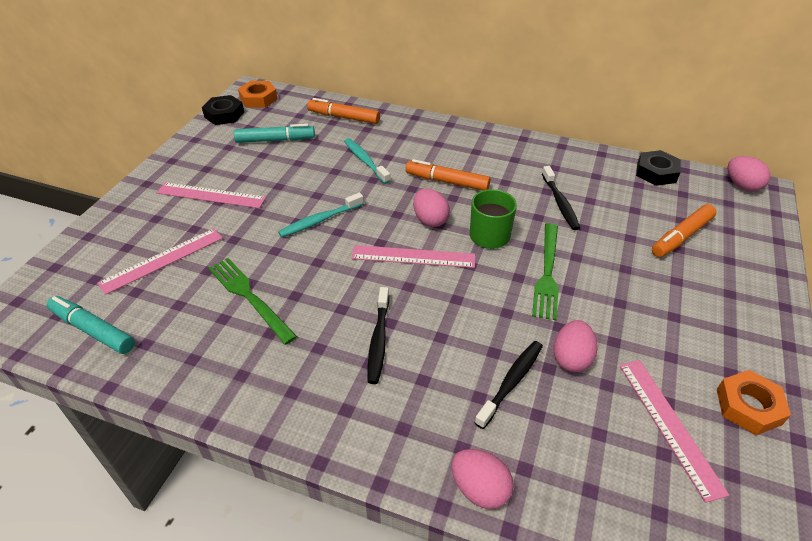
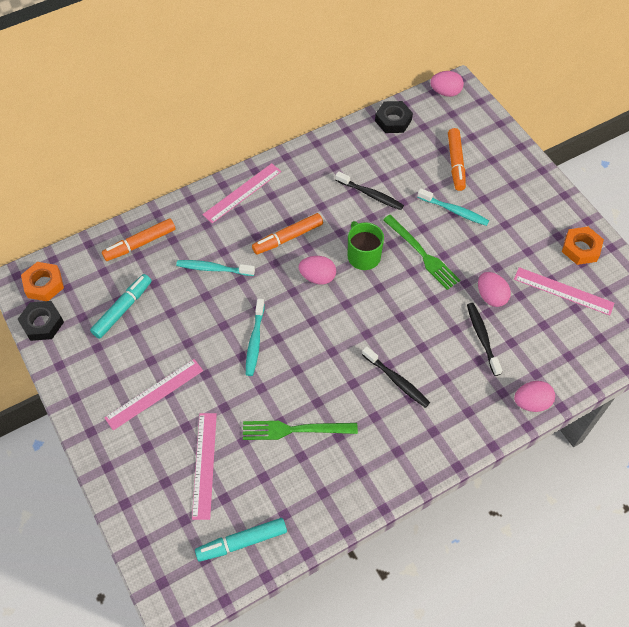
camera: 50 degrees left, 15 degrees up
pink ruler [351,245,475,268] -> pink ruler moved to [202,163,281,223]
none -> turquoise toothbrush [417,188,489,226]

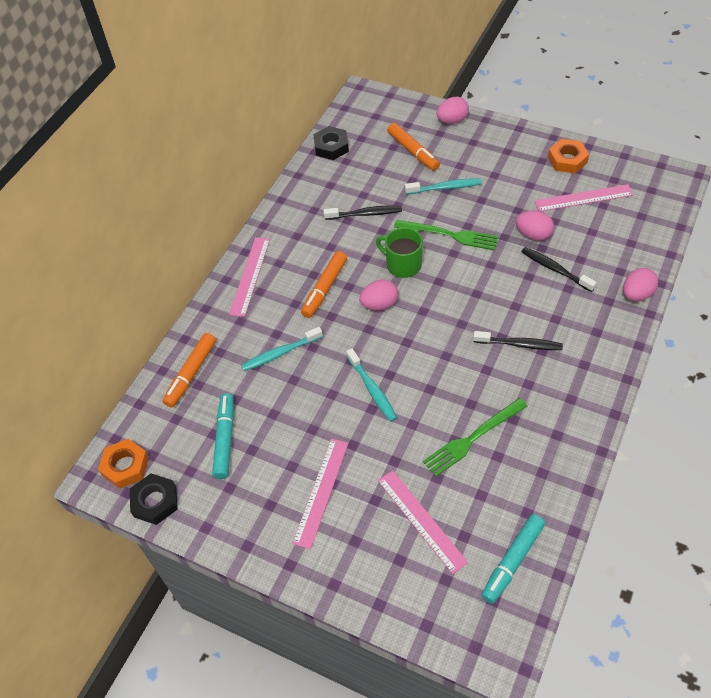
camera: 30 degrees left, 5 degrees down
pink egg [430,71,464,97] -> pink egg moved to [437,97,469,124]

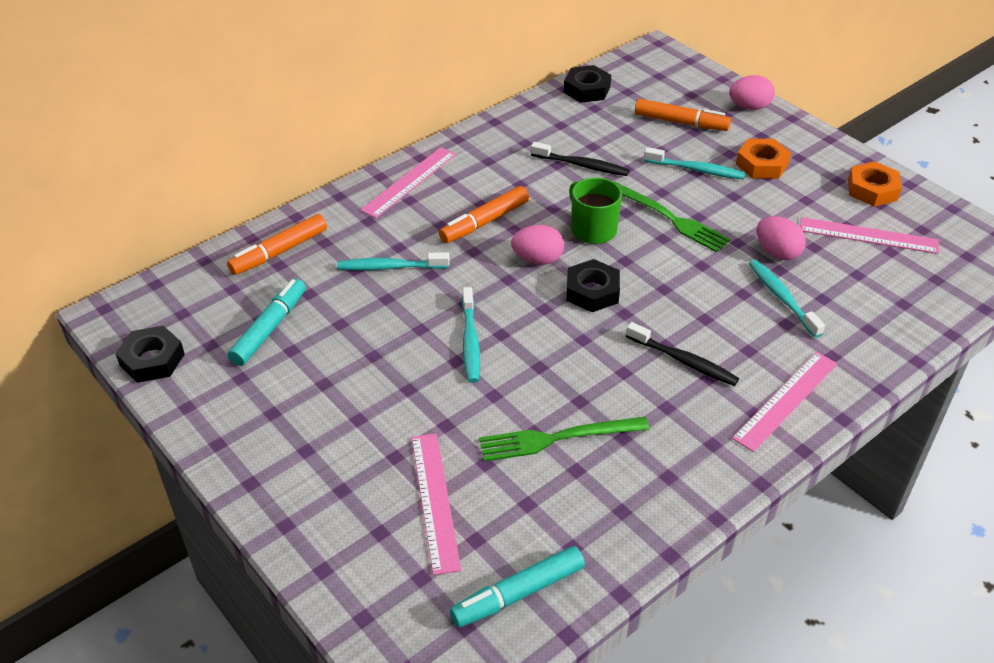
camera: 20 degrees right, 10 degrees down
orange nut [98,439,149,489] -> orange nut moved to [736,139,791,179]
pink ruler [292,438,349,549] -> pink ruler moved to [732,352,837,452]
orange marker [387,123,440,171] -> orange marker turned 60 degrees counterclockwise [635,99,731,131]
black toothbrush [521,247,597,292] -> turquoise toothbrush [749,260,825,338]
pink egg [623,268,658,301] -> none
none -> black nut [566,259,620,312]

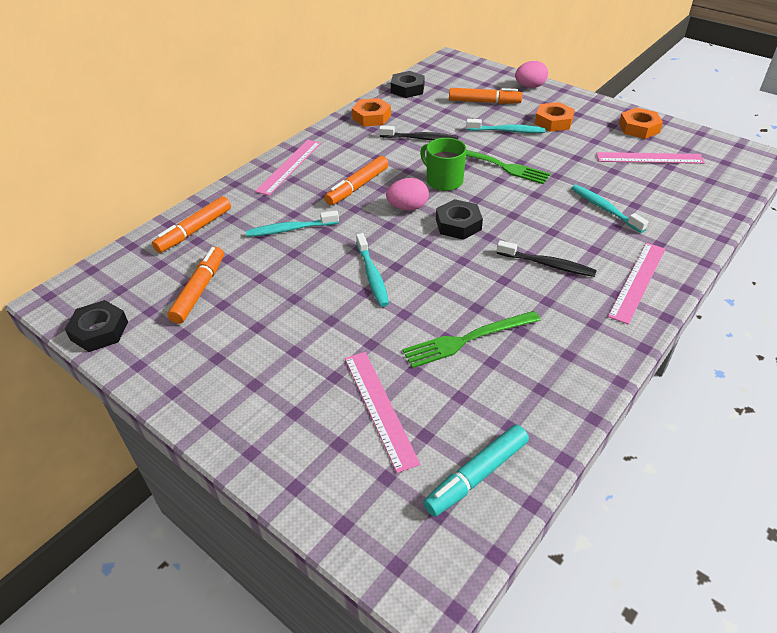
camera: 10 degrees left, 0 degrees up
turquoise marker [228,279,306,366] -> orange marker [167,247,224,324]
pink egg [757,216,806,260] -> none
none -> orange nut [352,98,391,127]

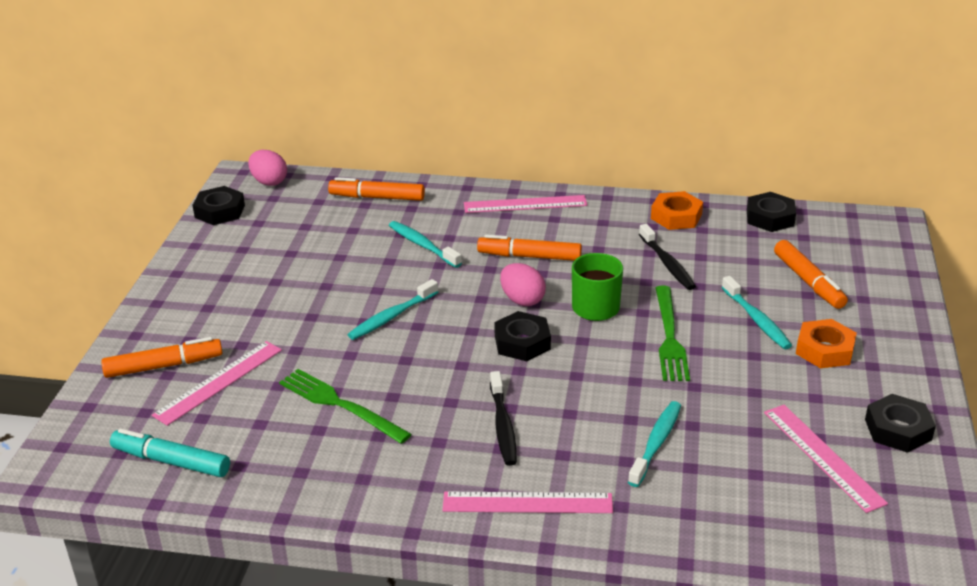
camera: 60 degrees right, 10 degrees down
orange marker [167,247,224,324] -> orange marker moved to [101,337,223,378]
pink egg [515,61,548,88] -> pink egg moved to [248,150,287,186]
orange nut [619,108,663,139] -> black nut [865,394,936,453]

